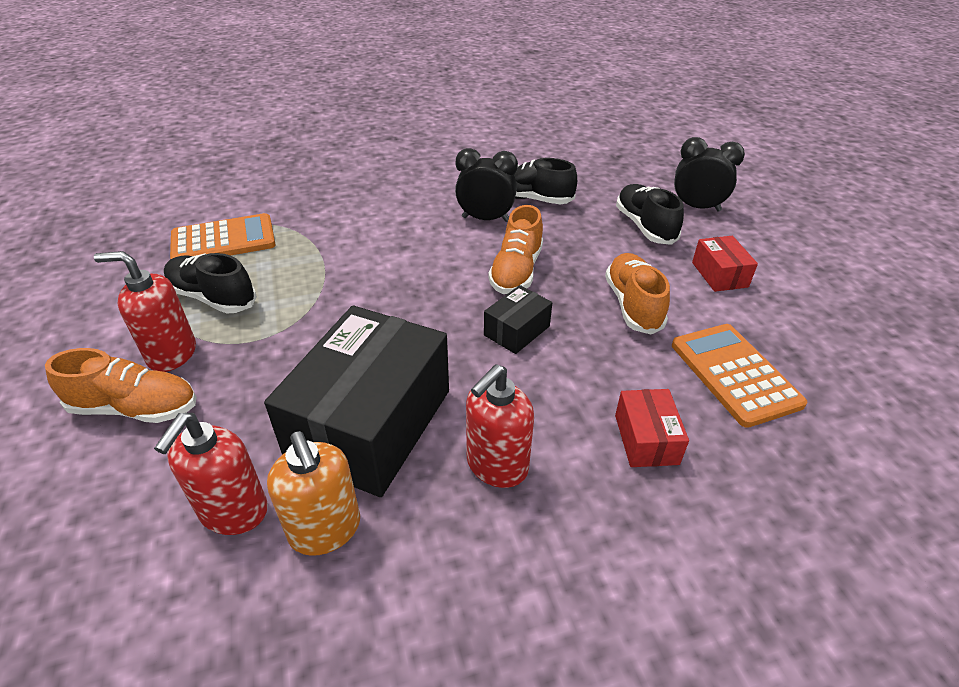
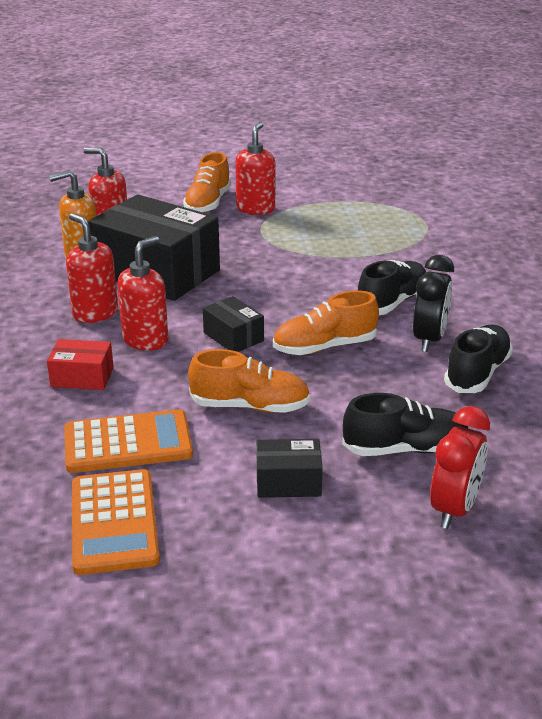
camera: 100 degrees right, 10 degrees down
black shoe [164,253,257,313] -> black shoe moved to [358,260,426,315]
orange calculator [170,213,276,259] -> orange calculator moved to [72,469,160,575]
orange shoe [488,205,543,294] -> orange shoe turned 45 degrees counterclockwise [273,291,379,355]
black clock [674,137,745,211] -> red clock [430,406,490,529]
red box [692,236,758,292] -> black box [257,439,323,498]
none -> red soap dispenser [117,236,168,351]

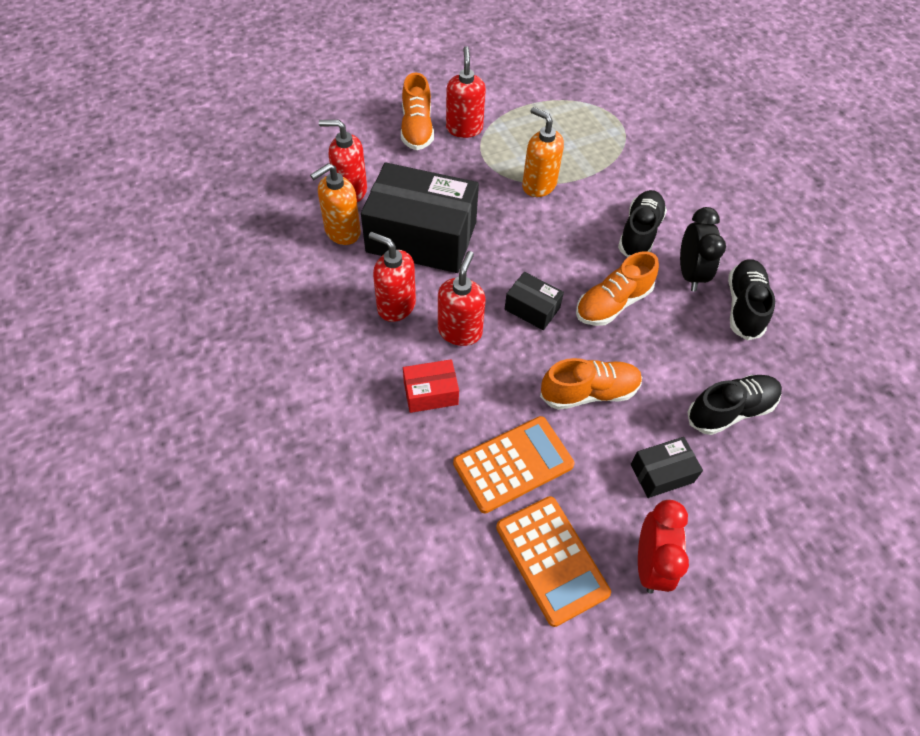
camera: 20 degrees left, 25 degrees up
red clock [430,406,490,529] -> red clock moved to [638,500,689,594]
none -> orange soap dispenser [522,107,564,197]

